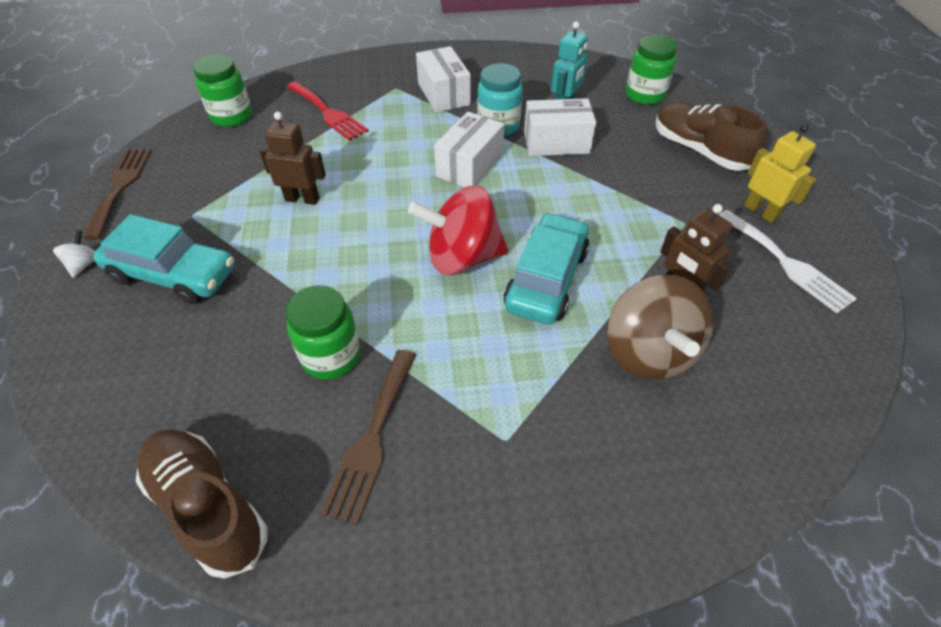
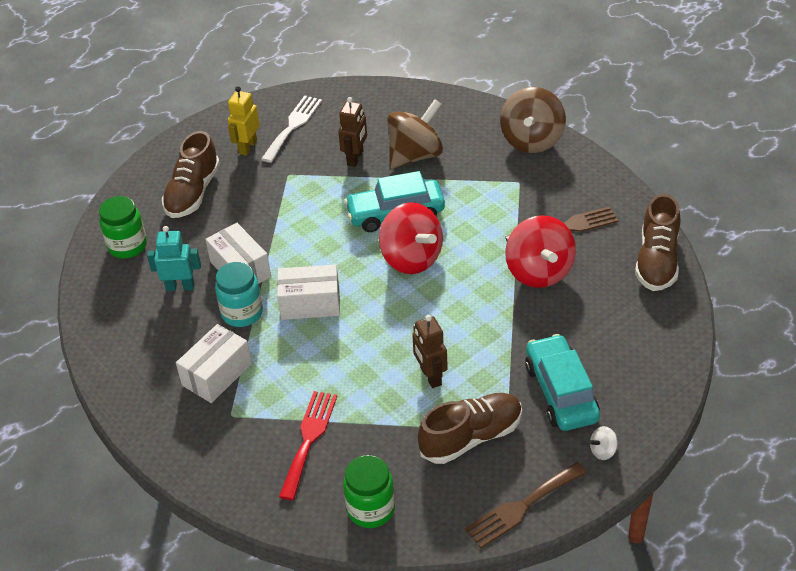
camera: 120 degrees left, 5 degrees down
green jar [285,285,361,380] -> red spinning top [505,215,576,288]
none -> brown shoe [418,393,522,464]
none -> brown spinning top [500,87,566,153]

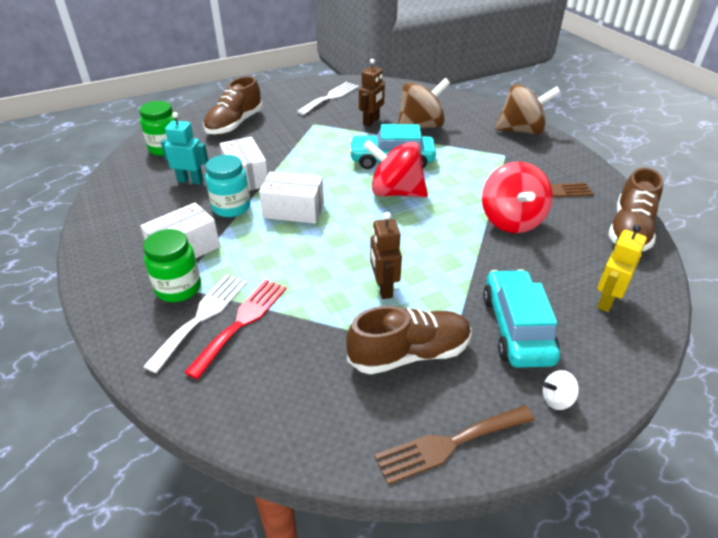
camera: 10 degrees right, 5 degrees down
yellow robot [228,86,260,156] -> yellow robot moved to [597,224,647,312]
green jar [343,455,395,528] -> green jar moved to [143,229,201,302]
red spinning top [379,202,443,274] -> red spinning top turned 135 degrees clockwise [363,139,428,197]
brown spinning top [500,87,566,153] -> brown spinning top turned 120 degrees counterclockwise [495,84,561,134]
none -> white fork [143,274,247,373]

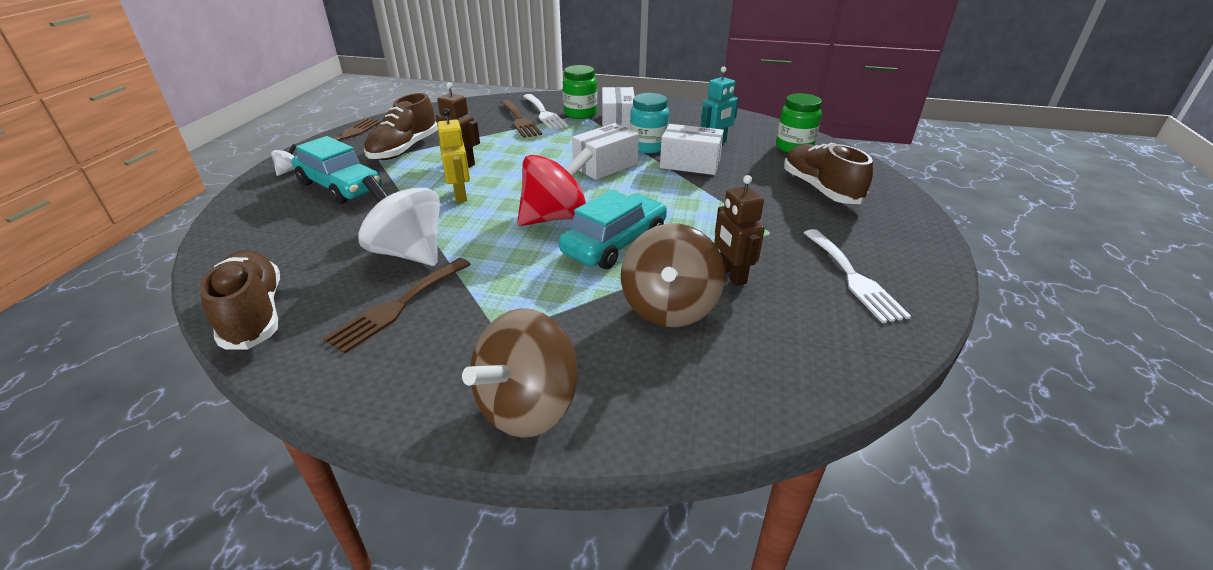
camera: 130 degrees right, 5 degrees down
red fork [185,279,286,379] -> brown fork [501,100,542,138]
red spinning top [482,162,553,233] -> white spinning top [358,175,440,266]
yellow robot [597,224,647,312] -> yellow robot moved to [437,108,470,203]

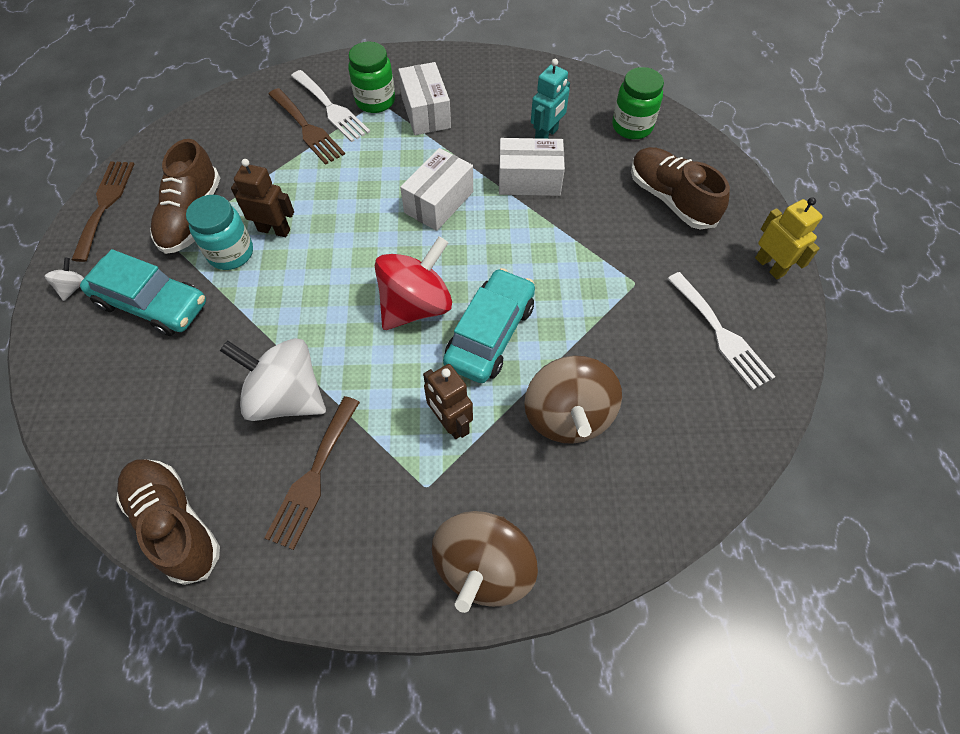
camera: 15 degrees left, 25 degrees up
yellow robot [437,108,470,203] -> yellow robot moved to [755,197,823,280]
turquoise jar [630,93,669,153] -> turquoise jar moved to [186,195,253,270]
brown robot [714,175,765,286] -> brown robot moved to [423,364,473,439]

